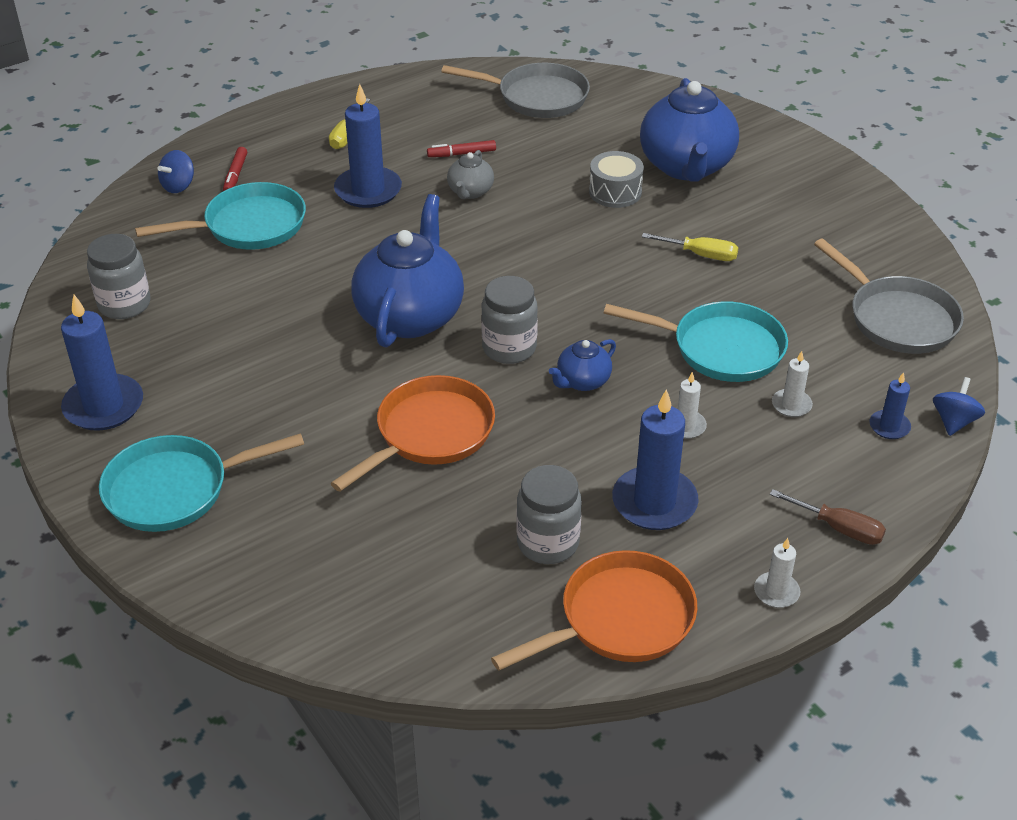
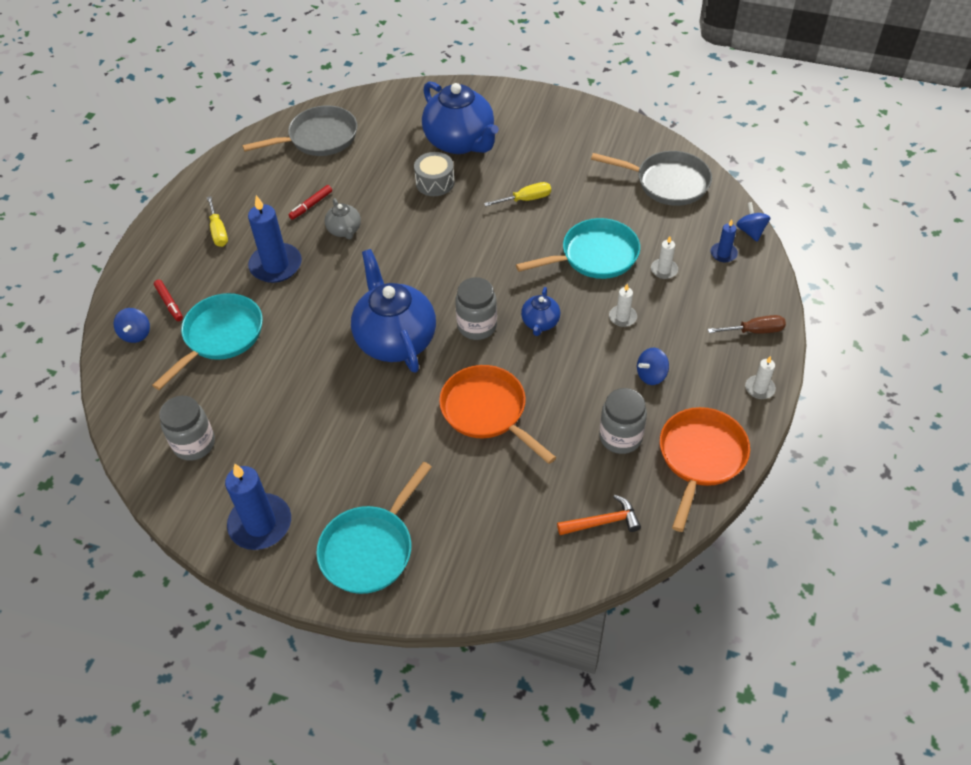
camera: 35 degrees left, 10 degrees up
orange pan [330,375,495,492] -> orange pan turned 45 degrees counterclockwise [439,365,556,464]
blue candle [612,389,699,530] -> blue spinning top [637,348,669,385]
none -> orange hammer [557,495,641,535]

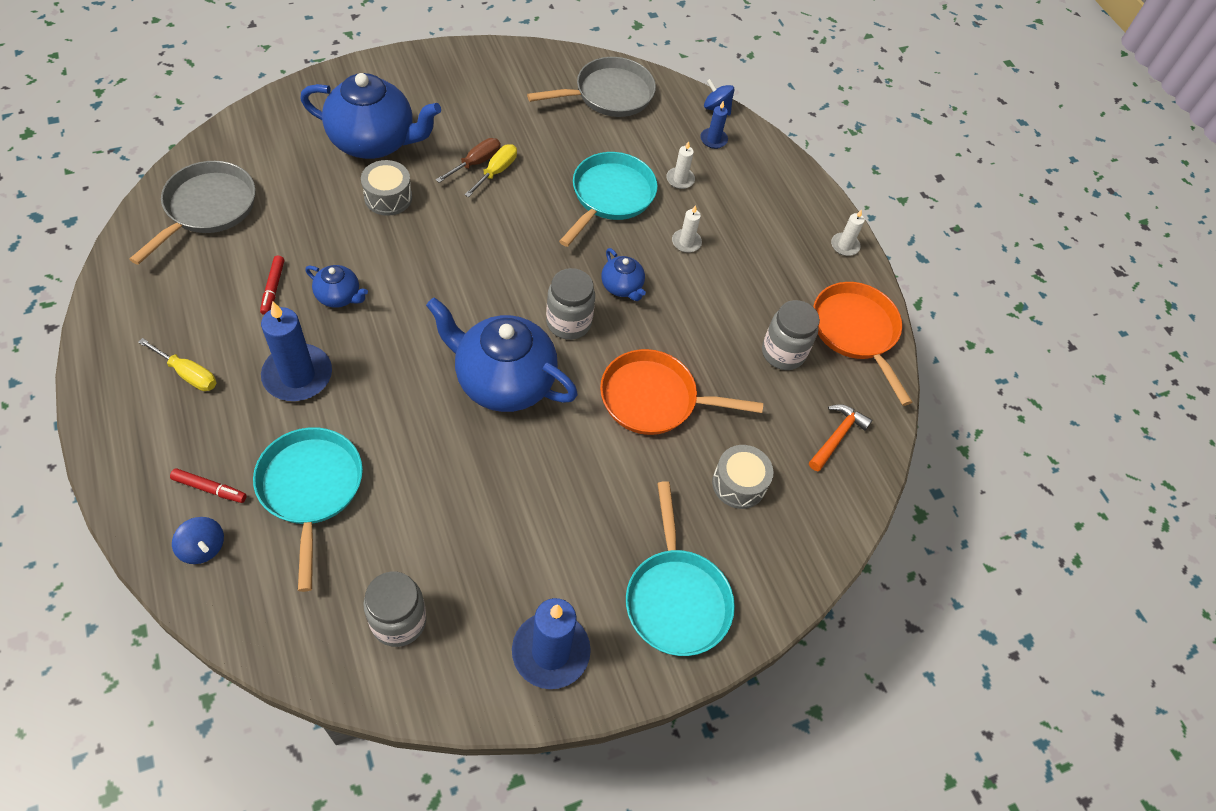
camera: 50 degrees left, 5 degrees up
grey teapot [325,198,361,239] -> blue teapot [305,265,368,308]
blue spinning top [637,348,669,385] -> none
brown screwdriver [708,315,786,334] -> brown screwdriver moved to [436,138,501,183]
none -> grey drum [712,445,773,509]

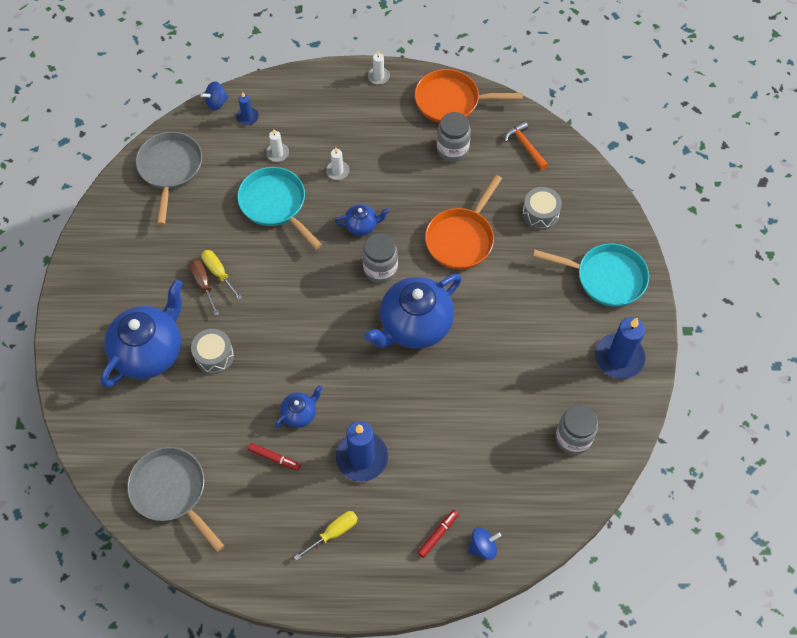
camera: 60 degrees left, 5 degrees up
turquoise pan [253,427,363,592] -> none

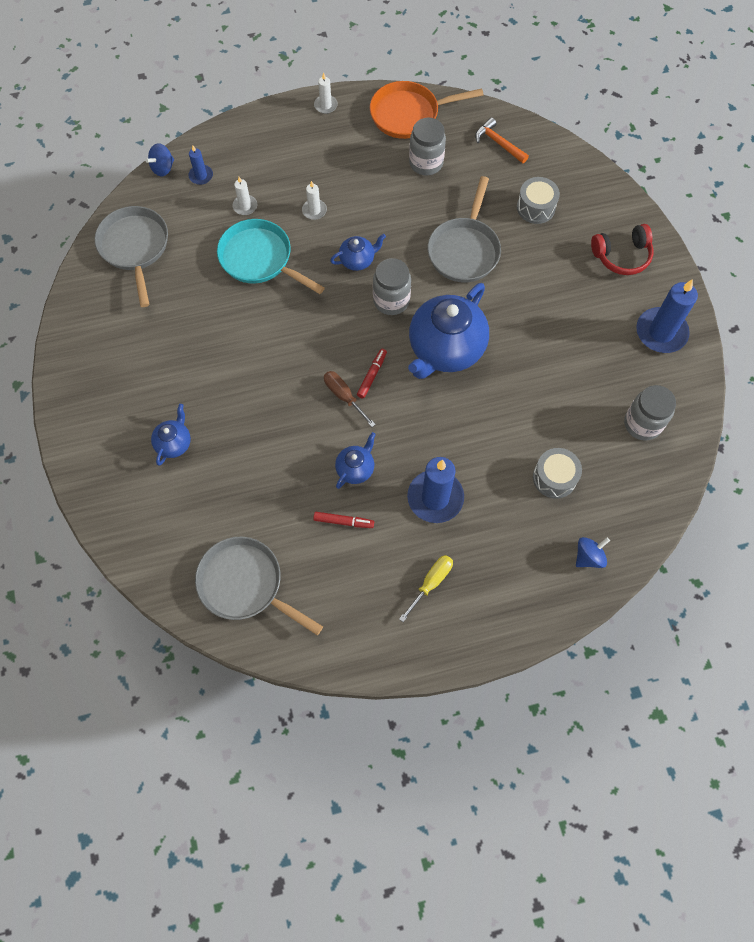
camera: 15 degrees left, 5 degrees up
blue teapot [101,280,183,388] -> blue teapot [151,404,191,466], size x0.47
brown screwdriver [190,260,219,316] -> brown screwdriver moved to [324,371,376,427]
grey drum [191,329,234,374] -> grey drum moved to [533,448,582,499]
yellow screwdriver [201,250,242,300] -> none
red marker [417,510,458,558] -> red marker moved to [357,349,387,399]
orange pan [425,175,502,269] -> grey pan [428,176,501,282]
turquoise pan [533,243,649,307] -> red headphones [591,224,654,275]

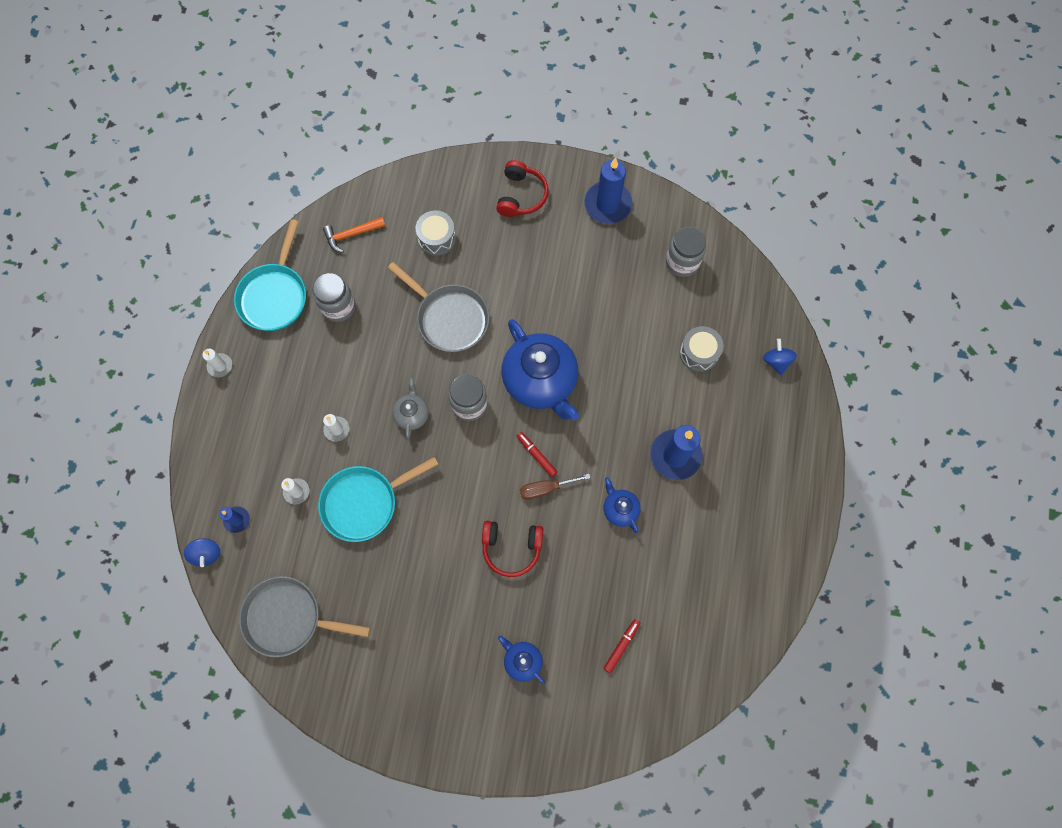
camera: 65 degrees left, 5 degrees up
grey pan [195,537,323,635] -> none
red marker [313,512,374,528] -> red marker moved to [603,619,640,673]
blue teapot [330,234,386,271] -> grey teapot [393,378,429,439]
orange pan [370,81,484,139] -> turquoise pan [234,219,306,331]
yellow screwdriver [399,555,453,622] -> none
none -> red headphones [482,521,543,577]

